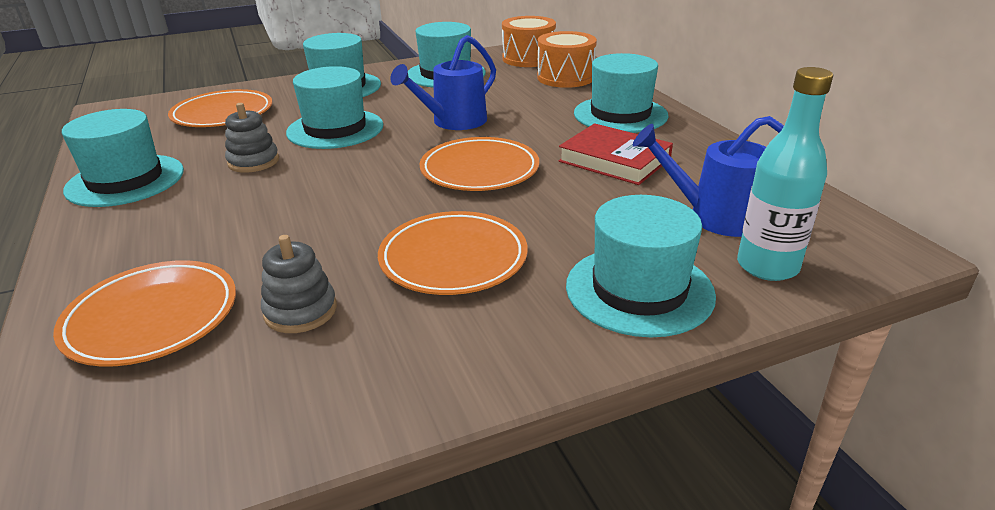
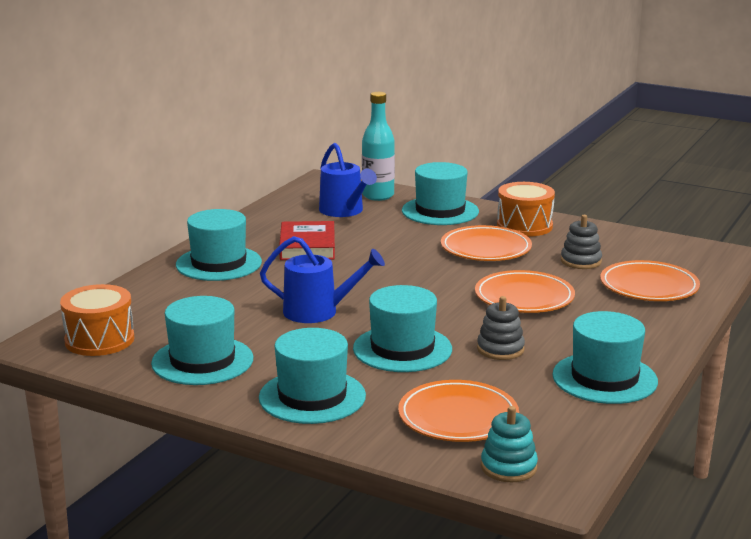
camera: 130 degrees left, 10 degrees down
orange plate [420,137,539,191] -> orange plate moved to [475,270,575,313]
orange drum [537,31,597,88] -> orange drum moved to [497,182,555,237]
none -> turquoise stacking toy [481,406,538,482]

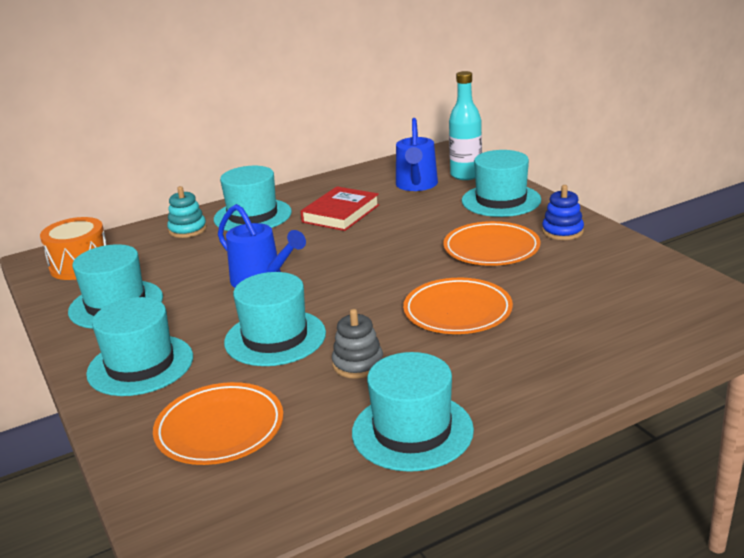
camera: 35 degrees right, 5 degrees up
turquoise stacking toy [481,406,538,482] -> turquoise stacking toy moved to [167,186,207,238]
orange drum [497,182,555,237] -> blue stacking toy [542,185,584,240]
grey stacking toy [561,215,602,269] -> none
orange plate [600,260,700,301] -> none

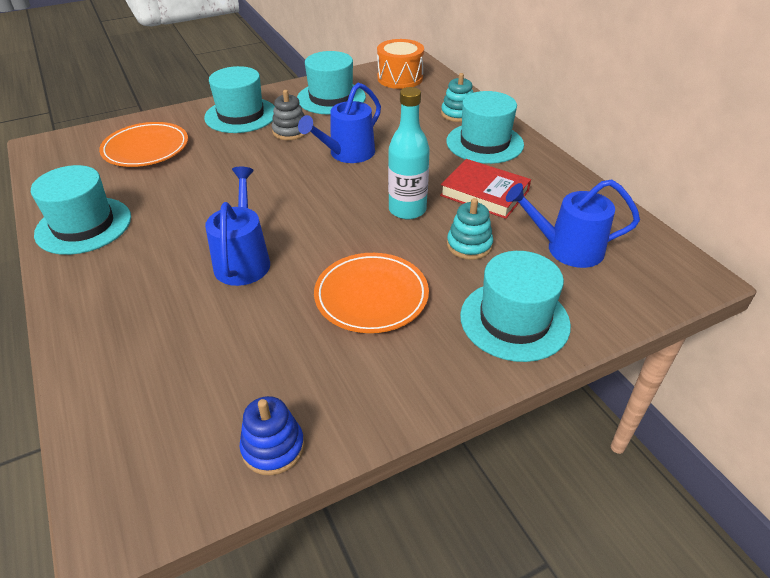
camera: 90 degrees right, 15 degrees up
turquoise hat [224,272,326,366] -> none
grey stacking toy [332,309,383,379] -> grey stacking toy moved to [272,90,306,140]
orange plate [403,278,513,334] -> blue watering can [205,167,270,286]
turquoise bottle [449,71,482,180] -> turquoise bottle moved to [388,87,430,220]
blue stacking toy [542,185,584,240] -> blue stacking toy moved to [240,396,304,475]
none -> turquoise stacking toy [447,198,493,260]

